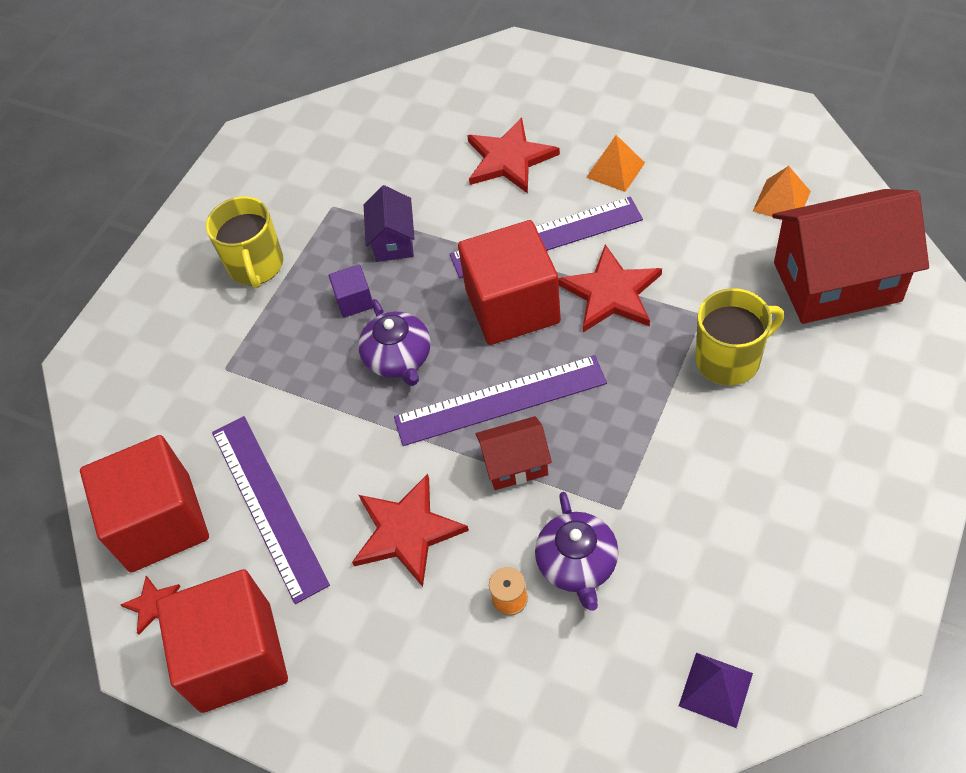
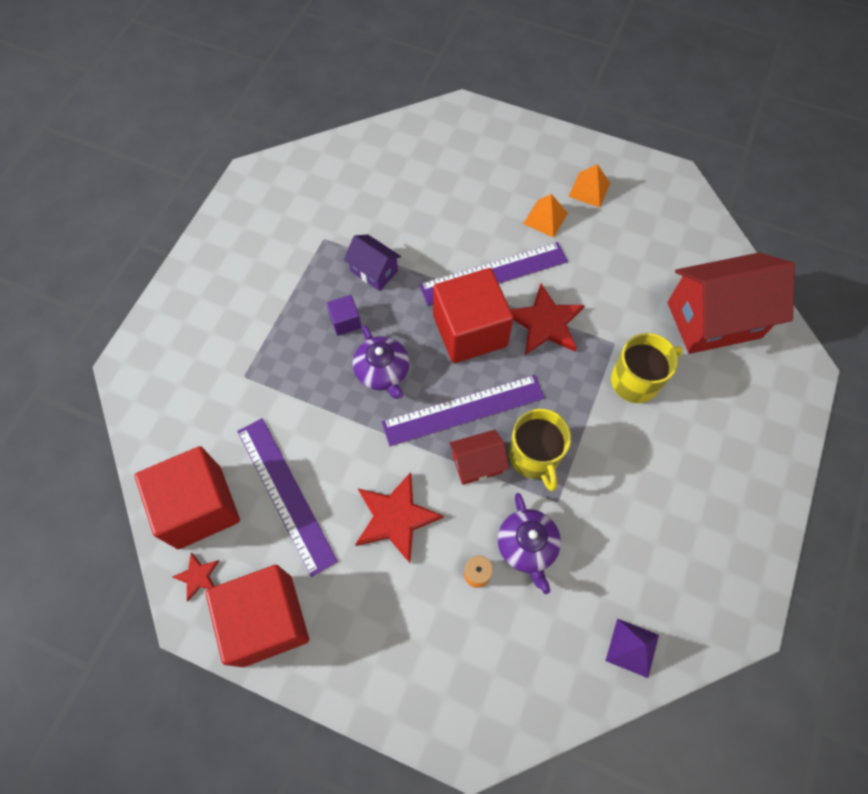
camera: 10 degrees left, 10 degrees up
yellow mug [206,196,283,288] -> yellow mug moved to [509,409,571,491]
purple house [364,185,415,262] -> purple house turned 45 degrees counterclockwise [344,234,401,291]
red star [467,117,560,193] -> none
orange pyramid [753,166,811,217] -> orange pyramid moved to [568,164,610,207]

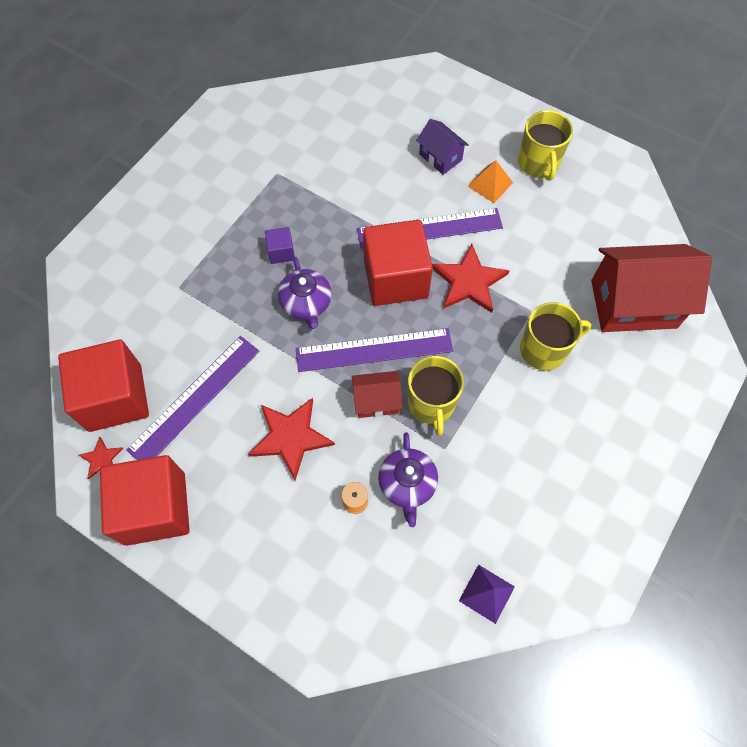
camera: 10 degrees right, 0 degrees up
purple ruler [237,418,338,577] -> purple ruler turned 60 degrees clockwise [126,336,259,460]
purple house [344,234,401,291] -> purple house moved to [416,119,469,175]
orange pyramid [568,164,610,207] -> yellow mug [518,110,573,181]

